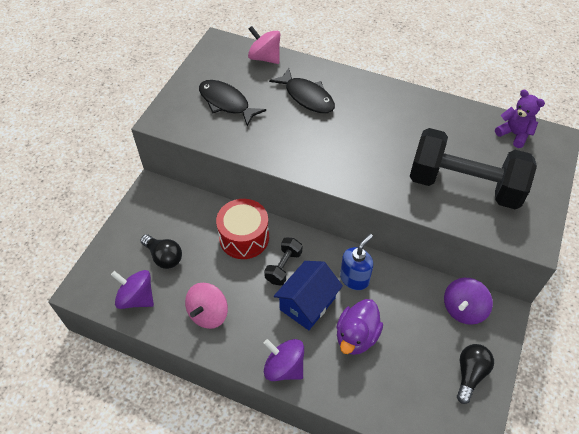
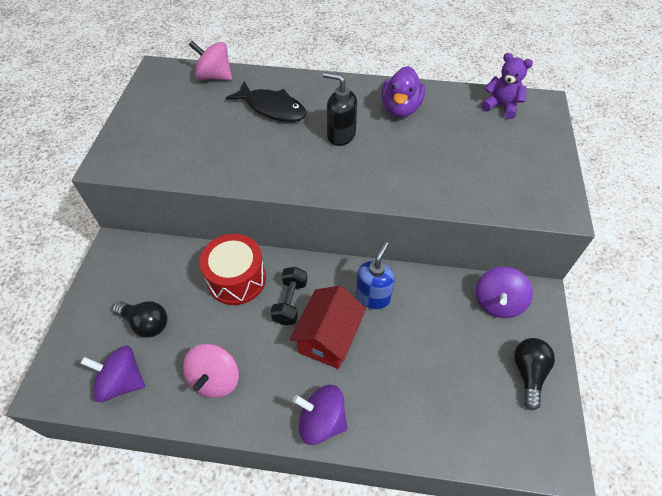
camera: 15 degrees left, 0 degrees up
black fish [199,80,266,126] -> none
blue house [274,261,343,330] -> red house [290,285,366,369]
purple duck [336,299,383,355] -> purple duck moved to [381,66,425,117]
black dumbbell [410,128,537,209] -> none
none -> black soap dispenser [323,72,357,146]

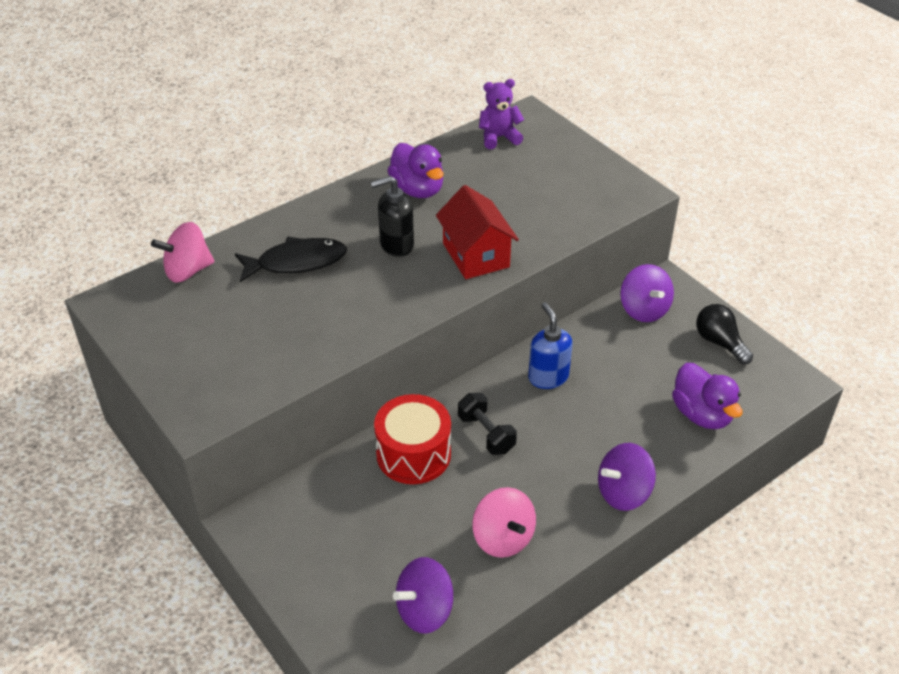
camera: 45 degrees left, 10 degrees down
black light bulb [112,301,168,338] -> none
red house [290,285,366,369] -> red house moved to [436,185,519,279]
none -> purple duck [672,363,742,429]

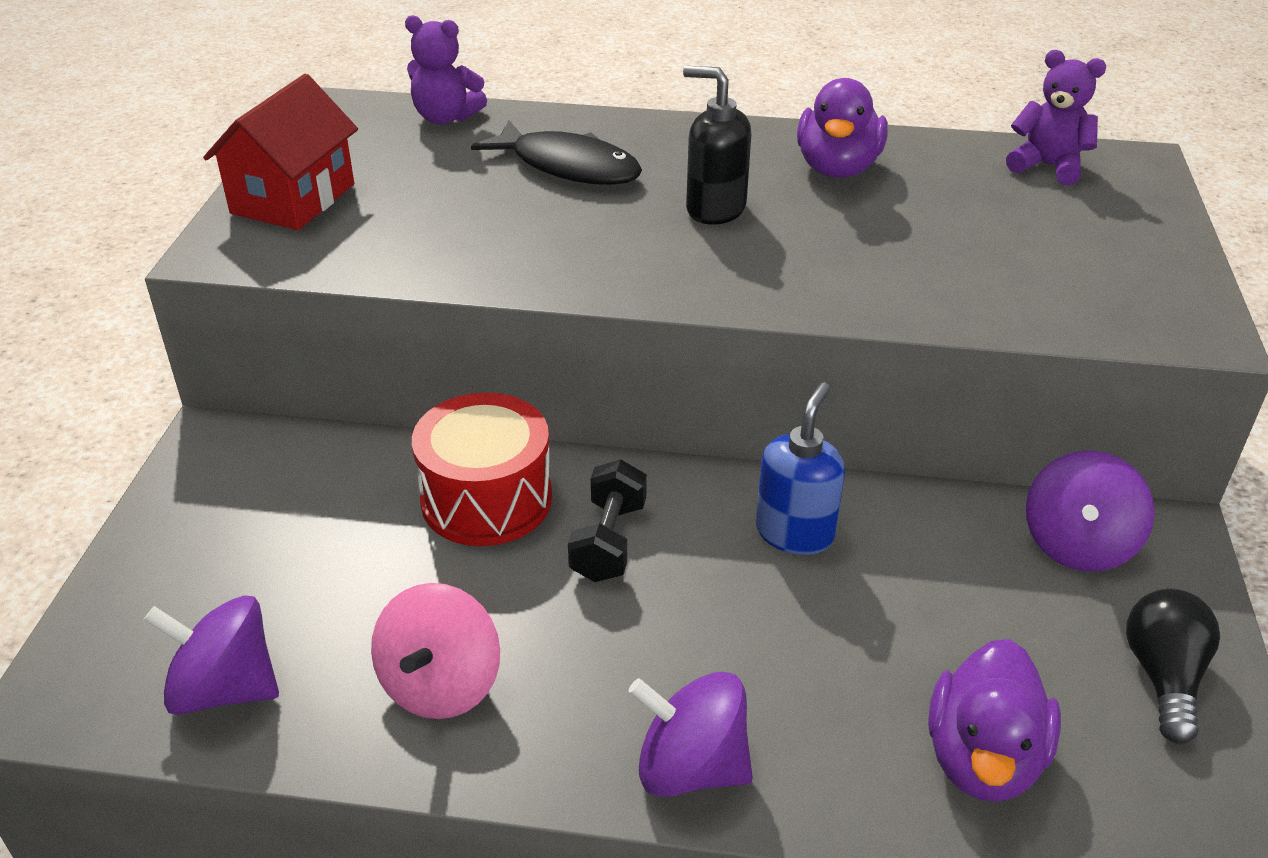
camera: 45 degrees right, 5 degrees down
pink spinning top [151,222,214,283] -> purple teddy bear [405,15,487,125]
red house [436,185,519,279] -> red house moved to [203,74,358,230]

